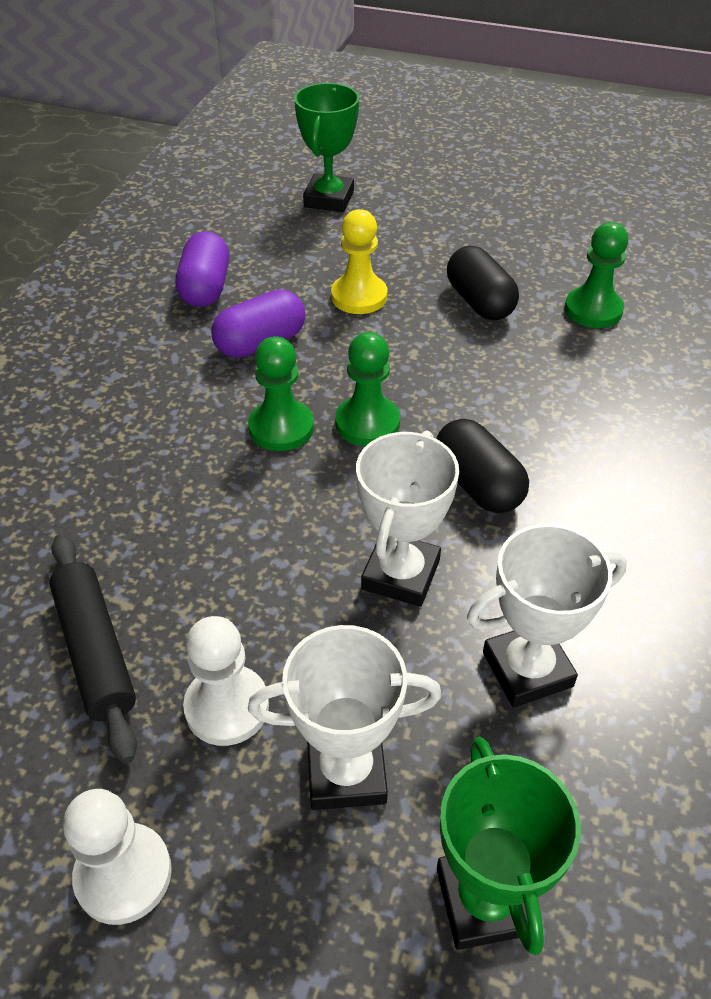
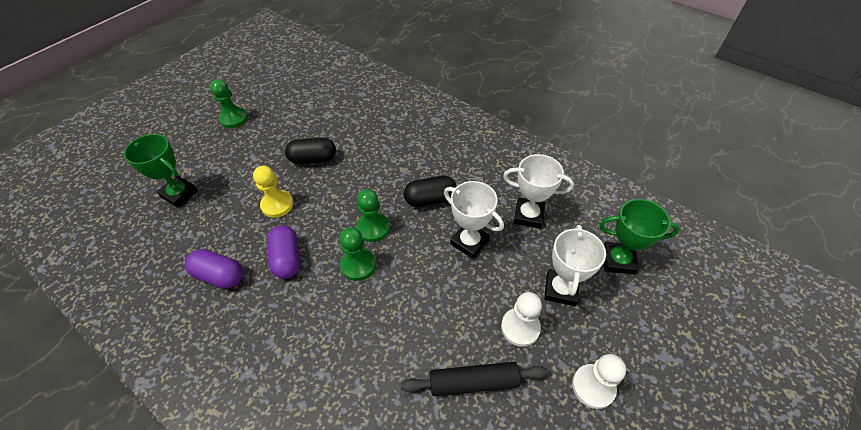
camera: 70 degrees left, 5 degrees up
white trophy [467,524,627,708] -> white trophy turned 75 degrees counterclockwise [503,154,574,229]
green pawn [565,222,628,328] -> green pawn moved to [210,79,248,128]

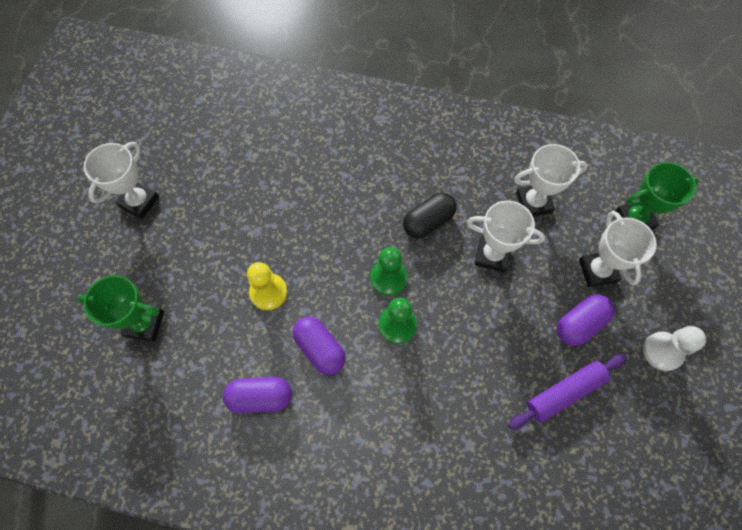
camera: 25 degrees left, 15 degrees up
green pawn [210,79,248,128] -> white trophy [84,142,160,219]
black capsule [285,137,336,164] -> none
black rolling pin [401,362,548,396] -> purple rolling pin [508,354,627,430]
white pawn [501,292,542,347] -> purple capsule [557,294,615,346]

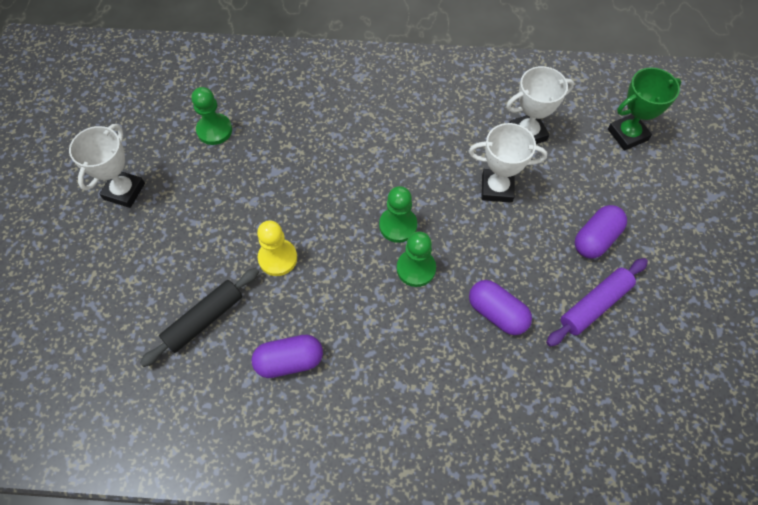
camera: 10 degrees left, 5 degrees down
green trophy [77,275,164,342] -> none
purple capsule [293,317,346,375] -> purple capsule moved to [469,280,532,335]
black capsule [403,192,457,239] -> none
white trophy [579,211,656,288] -> none
white pawn [643,326,706,371] -> none
none -> black rolling pin [140,268,259,367]
none -> green pawn [191,87,232,145]

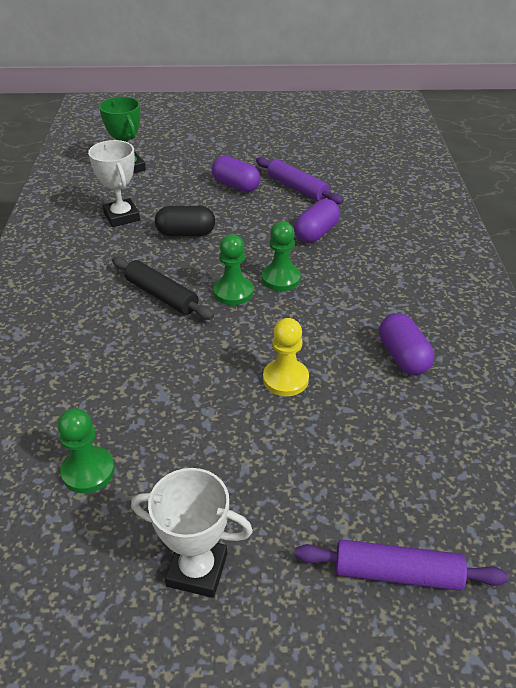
camera: 95 degrees left, 20 degrees down
black rolling pin [140,268,259,367] -> black rolling pin moved to [112,257,214,320]
white trophy [469,123,547,203] -> black capsule [155,206,215,237]
none -> purple rolling pin [295,539,509,591]

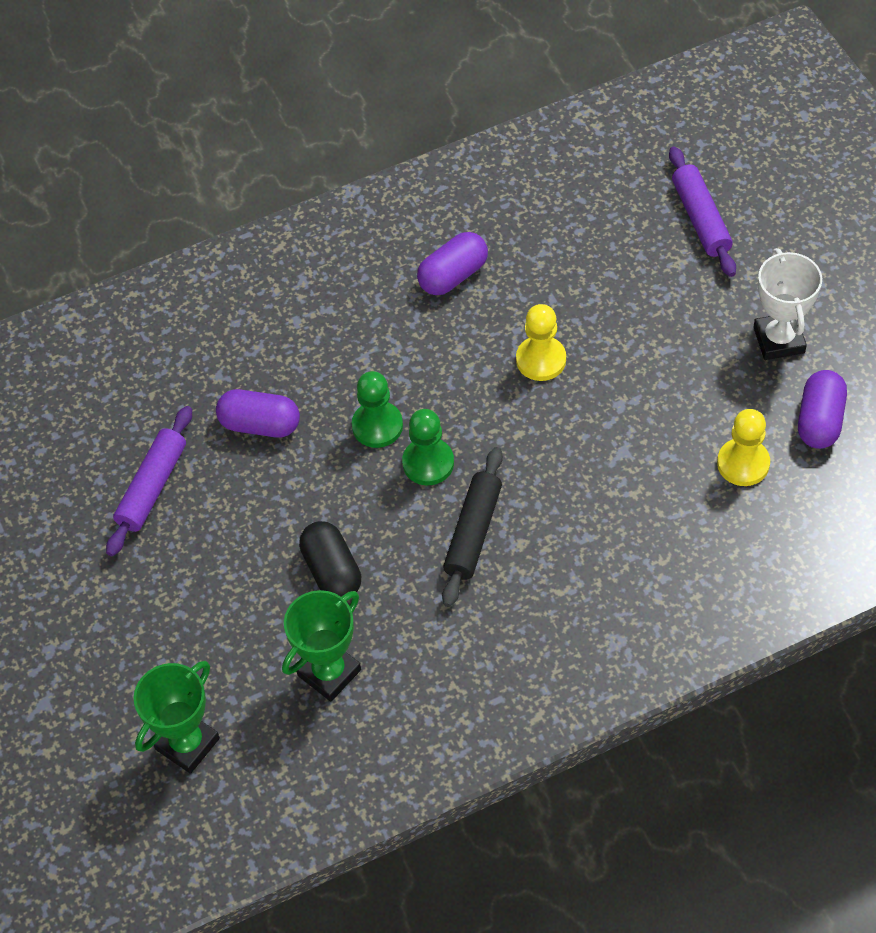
camera: 110 degrees left, 15 degrees up
green pawn [58,408,115,493] -> yellow pawn [717,409,770,486]
white trophy [88,140,140,227] -> green trophy [282,590,361,702]
purple capsule [212,156,260,192] -> purple capsule moved to [798,370,847,449]

